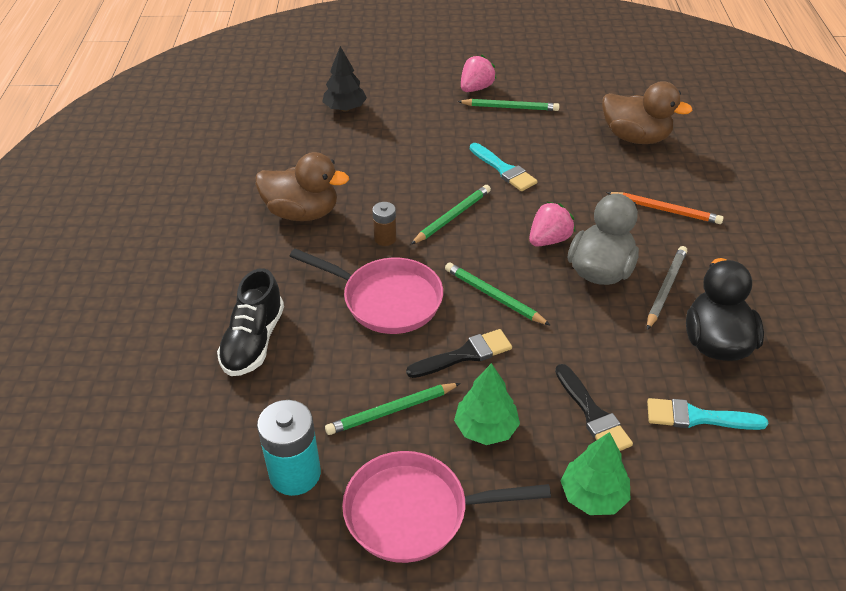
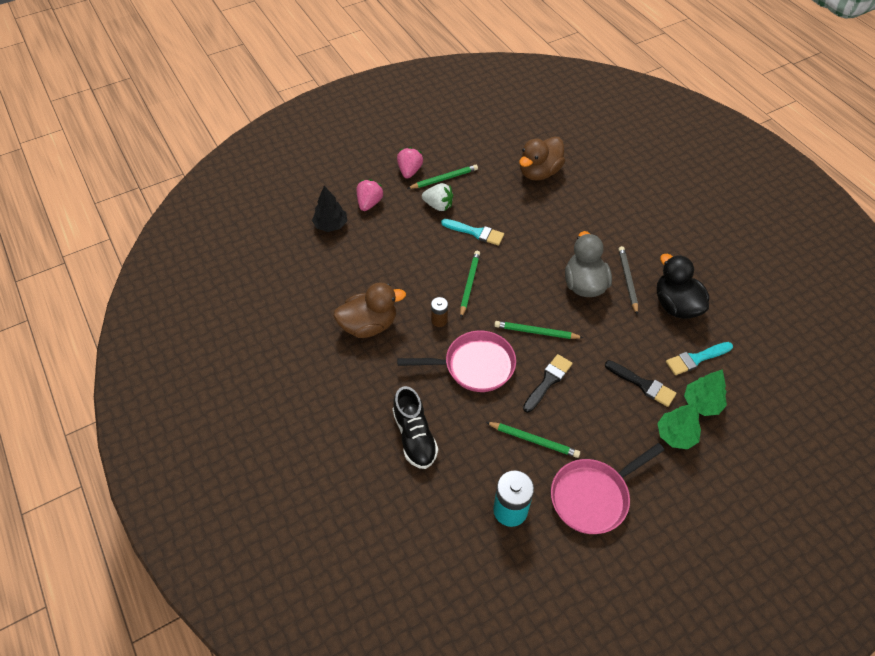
camera: 30 degrees left, 10 degrees up
green pencil [325,383,461,435] -> green pencil turned 105 degrees counterclockwise [486,422,580,458]
green tree [454,363,520,445] -> green tree moved to [684,369,727,416]
pink strawberry [529,201,575,247] -> pink strawberry moved to [357,179,384,211]
brown duck [602,81,693,144] -> brown duck turned 135 degrees clockwise [519,136,565,181]
orange pencil [606,192,724,224] -> none
none -> white strawberry [422,183,453,211]

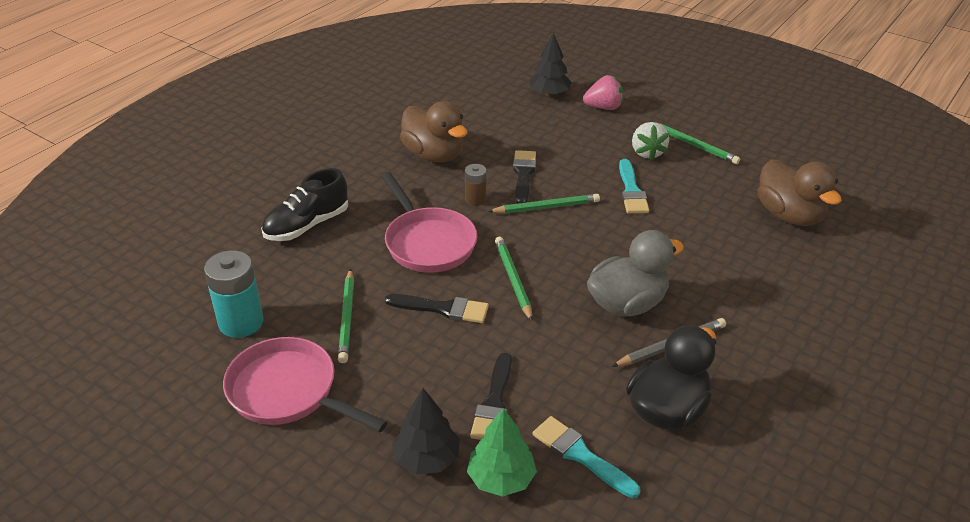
camera: 65 degrees right, 15 degrees down
pink strawberry [397,147,423,179] -> none
brown duck [519,136,565,181] -> brown duck turned 135 degrees counterclockwise [758,159,842,226]
green tree [657,403,701,449] -> black tree [392,388,460,474]
none -> black brush [513,150,536,204]

